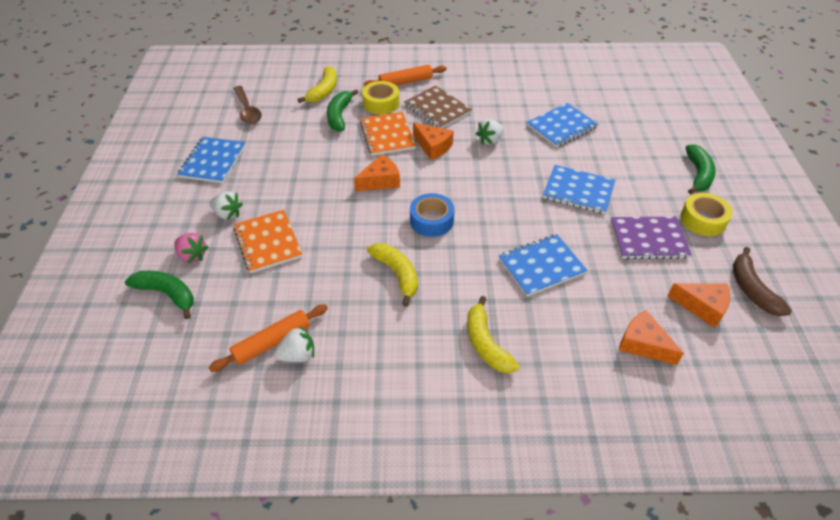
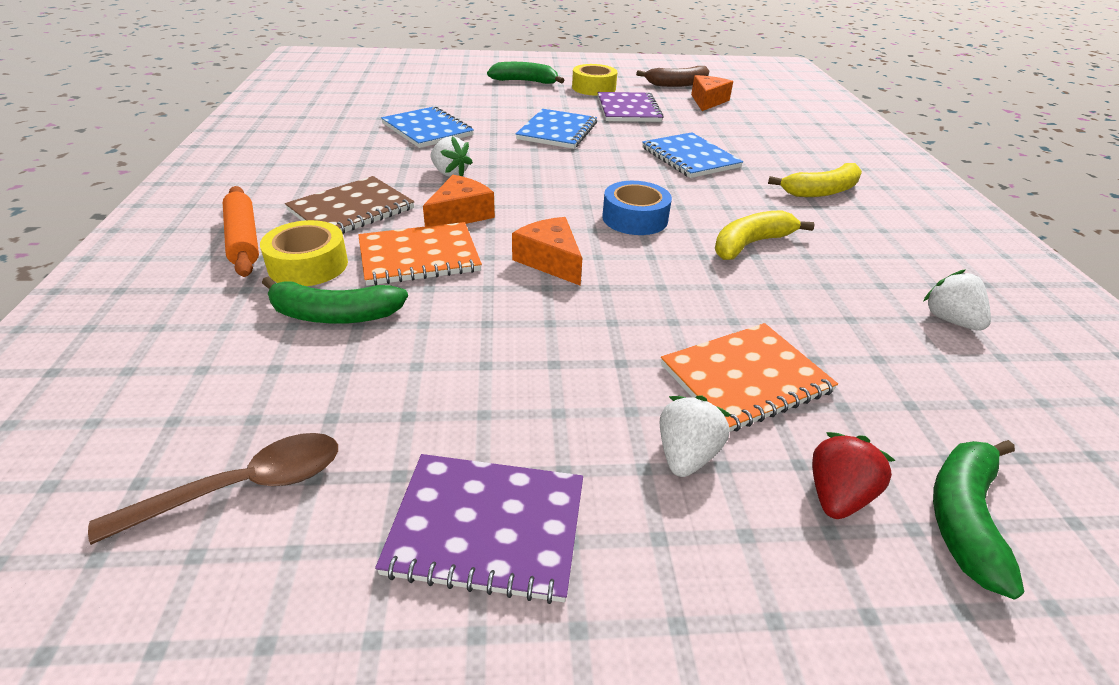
camera: 95 degrees left, 10 degrees down
pink strawberry [174,233,208,263] -> red strawberry [812,432,896,519]
blue notebook [177,137,246,183] -> purple notebook [375,454,583,604]
orange rolling pin [209,304,328,372] -> none
yellow banana [297,66,337,103] -> none
orange cheese [619,310,684,365] -> none

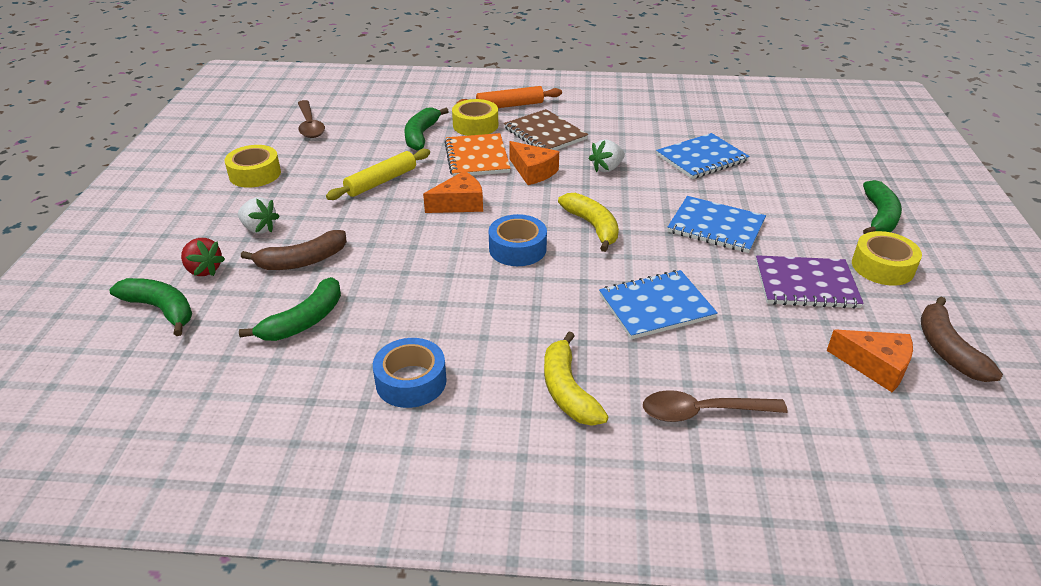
camera: 100 degrees right, 0 degrees up
purple notebook [375,454,583,604] -> yellow tape [225,145,281,188]
orange notebook [661,323,838,432] -> brown banana [241,230,347,270]
yellow banana [715,210,815,260] -> yellow banana moved to [558,193,619,252]
white strawberry [923,269,991,331] -> none
none -> green banana [239,277,341,341]
none -> yellow rolling pin [326,149,430,200]
none -> blue tape [373,338,447,408]
none -> brown spoon [643,390,788,422]

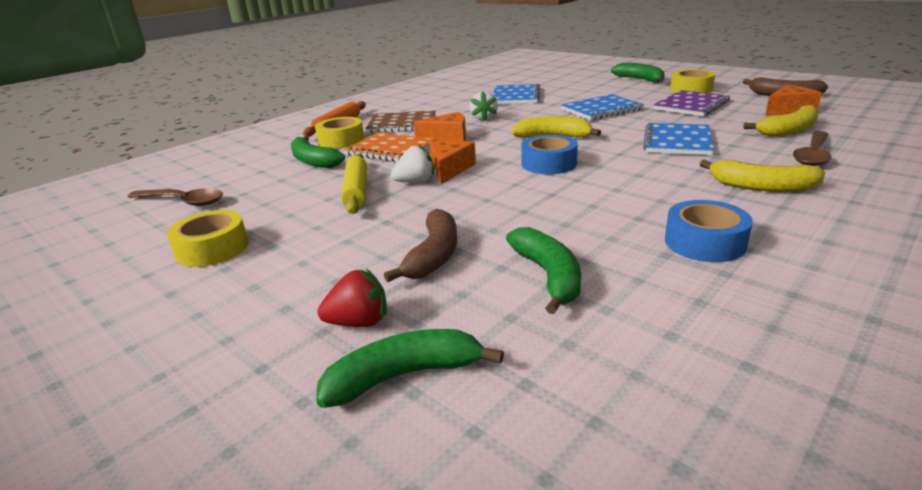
camera: 50 degrees left, 10 degrees down
white strawberry [238,197,280,234] -> white strawberry moved to [391,145,434,183]
none -> yellow banana [743,105,819,137]

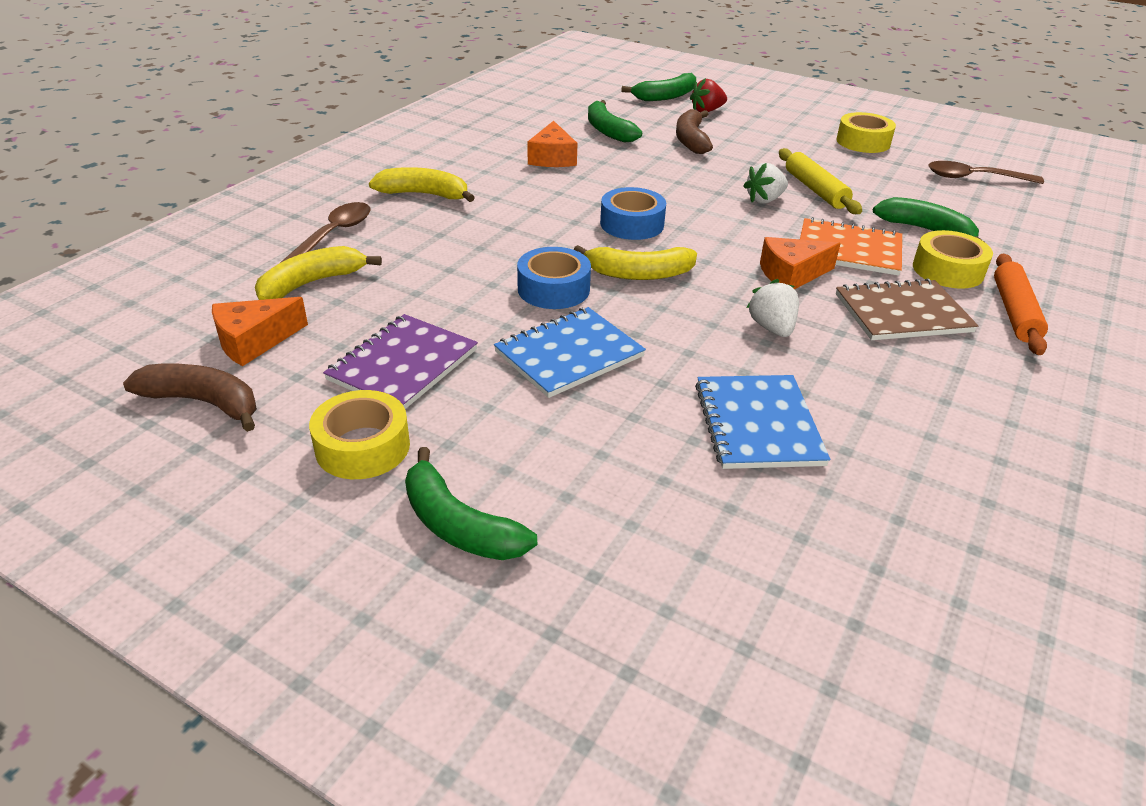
camera: 165 degrees right, 10 degrees up
orange cheese [429,140,476,184] -> orange cheese moved to [528,121,578,167]
blue notebook [643,123,714,155] -> none
blue tape [665,200,753,262] -> blue tape moved to [517,247,591,309]

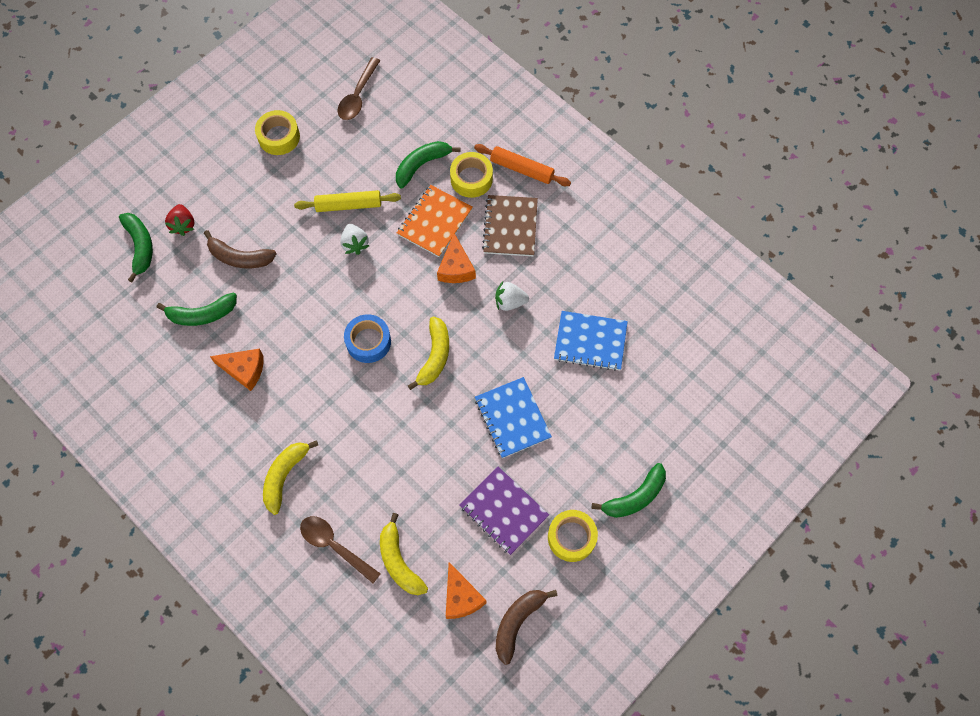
camera: 75 degrees left, 30 degrees up
blue tape [517,247,591,309] -> none

